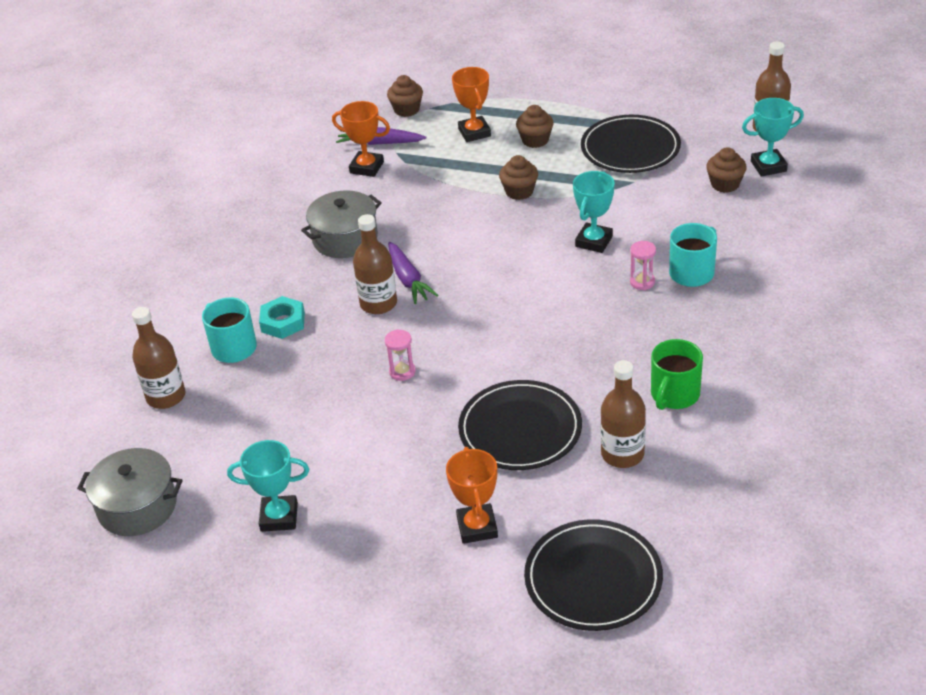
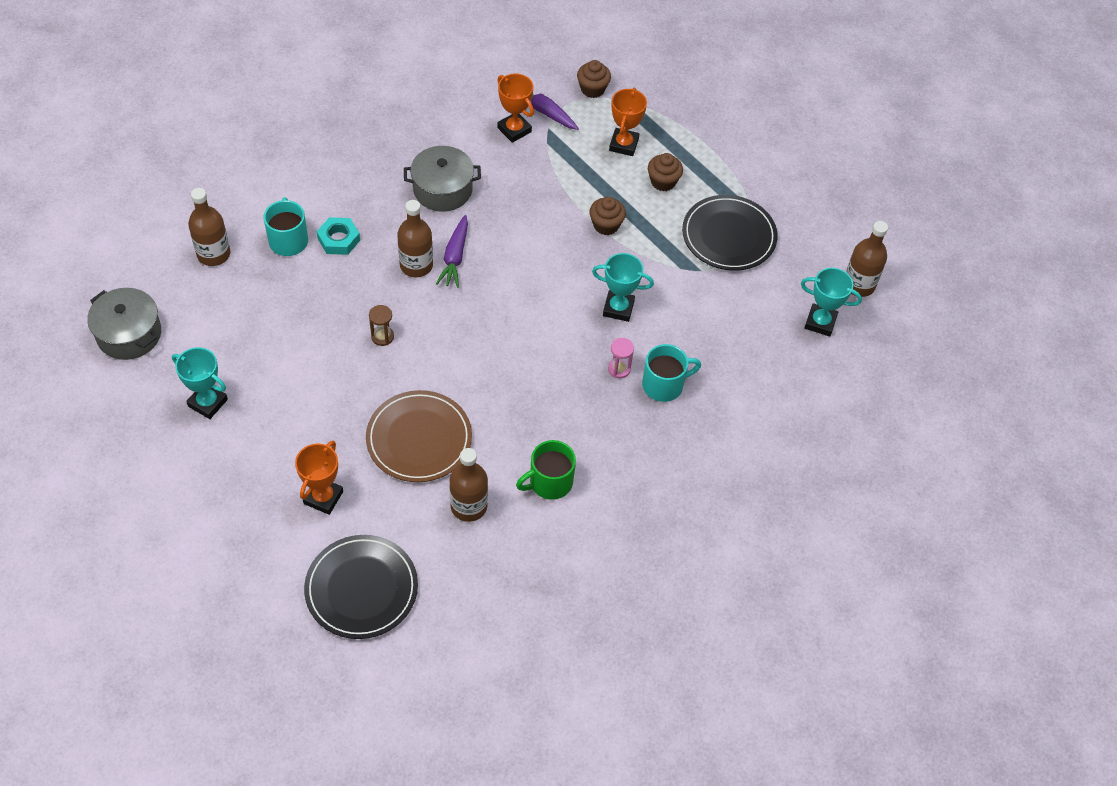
camera: 25 degrees right, 15 degrees up
pink hourglass [385,329,416,381] -> brown hourglass [369,305,394,346]
black plate [458,380,582,470] -> brown plate [366,390,472,482]
turquoise trophy [573,171,615,253] -> turquoise trophy turned 45 degrees clockwise [592,253,654,322]
brown cupcake [706,147,747,193] -> none

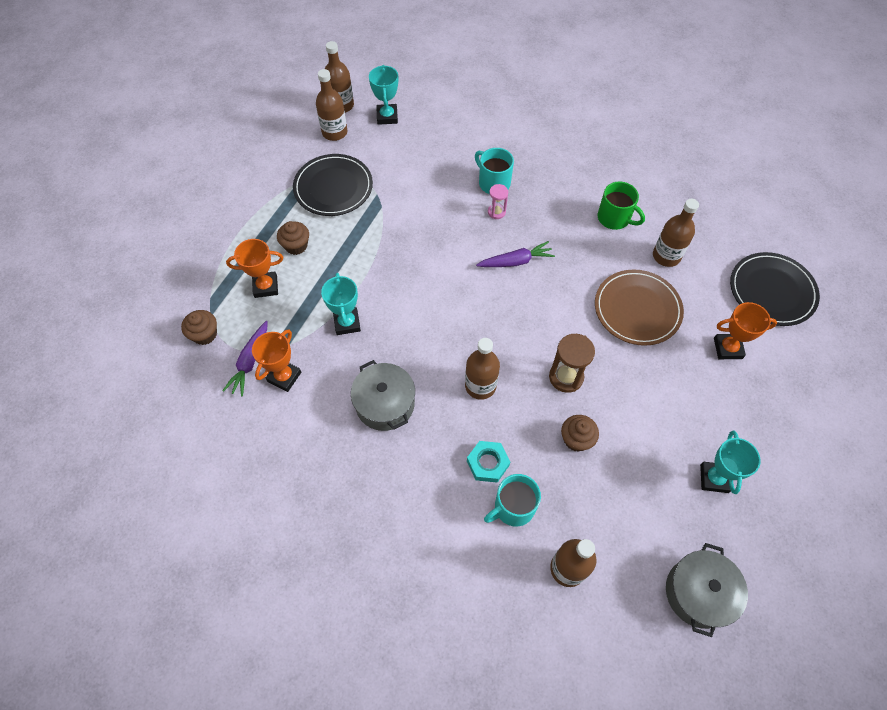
camera: 110 degrees left, 5 degrees up
brown hourglass [369,305,394,346] -> brown hourglass [549,334,595,393], size x1.67
purple carrot [436,215,468,288] -> purple carrot moved to [476,241,555,267]
brown cupcake [589,197,626,235] -> brown cupcake moved to [561,415,599,452]
turquoise trophy [592,253,654,322] -> turquoise trophy moved to [321,273,361,335]
none -> brown bottle [316,69,347,141]

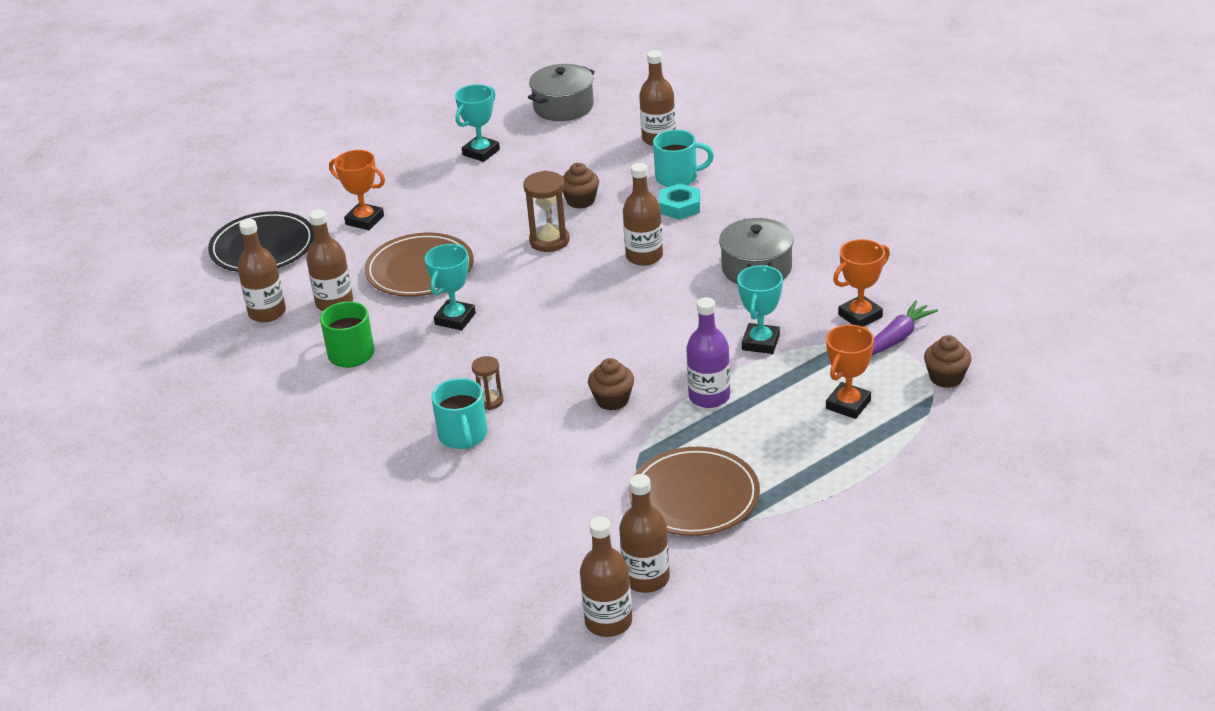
camera: 150 degrees left, 25 degrees down
orange trophy [226,239,283,298] -> orange trophy turned 75 degrees counterclockwise [826,325,874,419]
brown cupcake [277,221,309,255] -> brown cupcake moved to [588,358,634,410]
black plate [293,154,373,216] -> brown plate [629,447,760,536]
turquoise trophy [369,65,398,125] -> turquoise trophy moved to [425,244,476,330]
purple carrot [476,241,555,267] -> none
pink hourglass [488,184,508,219] -> brown hourglass [472,356,504,410]
none -> brown bottle [238,219,286,322]
none -> purple bottle [686,297,730,408]

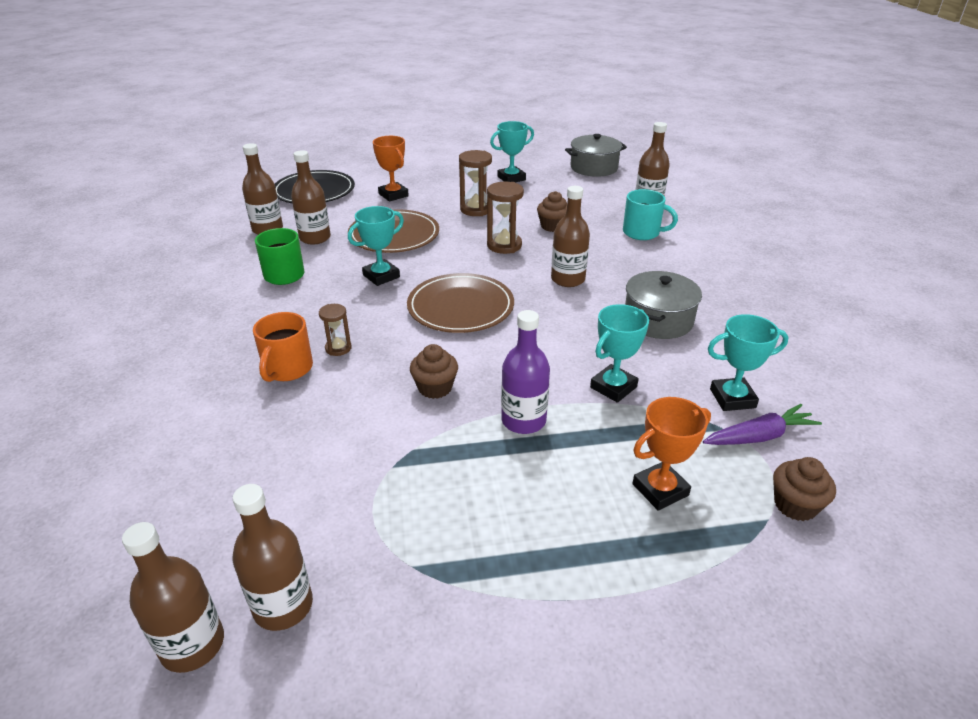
camera: 25 degrees right, 0 degrees up
turquoise mug [431,378,487,449] -> orange mug [253,312,313,382]
brown plate [629,447,760,536] -> brown plate moved to [407,273,514,333]
turquoise nut [659,183,700,220] -> none
orange trophy [833,239,890,327] -> turquoise trophy [708,314,788,411]
none -> brown hourglass [459,150,492,216]

